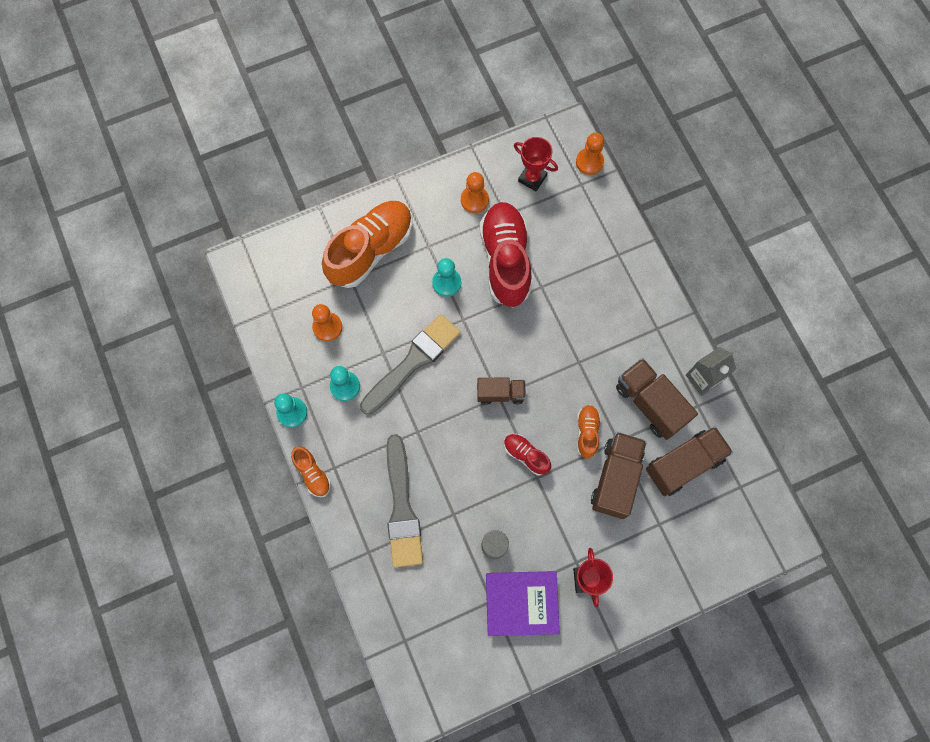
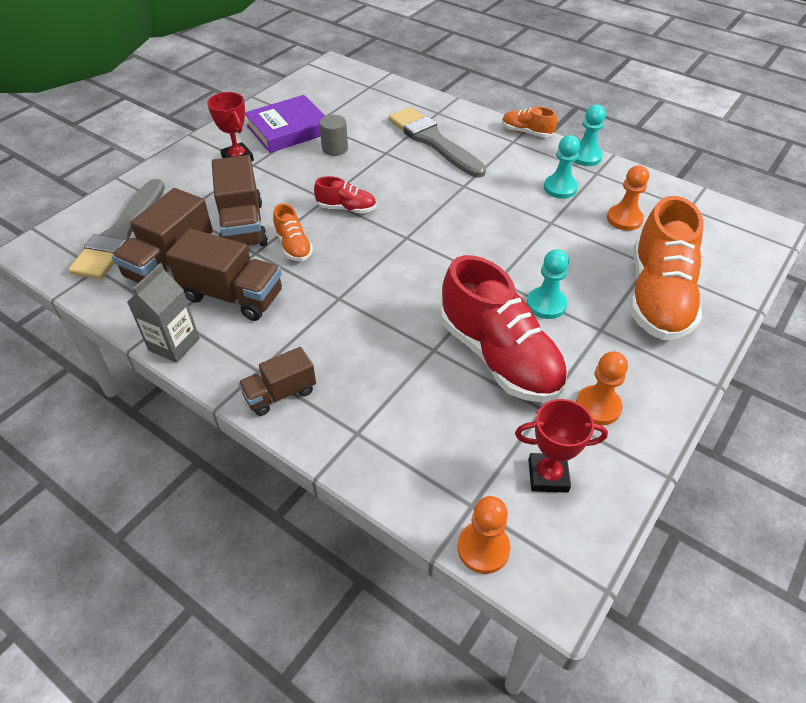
camera: 150 degrees right, 25 degrees down
grey brush [360,314,461,415] -> grey brush moved to [68,179,165,280]
brown truck [477,377,526,405] -> brown truck moved to [238,347,316,416]

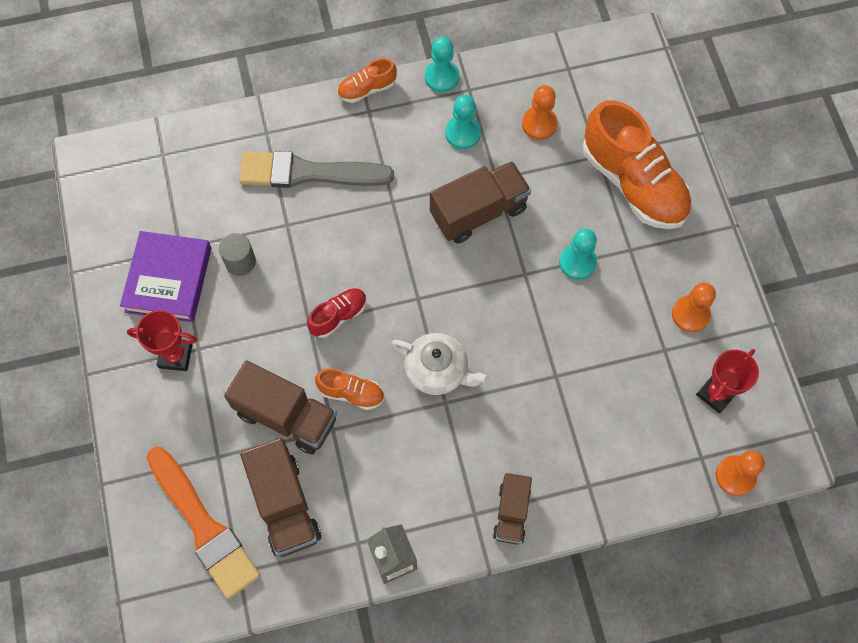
camera: 50 degrees left, 20 degrees up
grey brush [68,179,165,280] -> orange brush [147,447,260,599]
brown truck [166,229,282,321] -> brown truck moved to [430,161,531,244]
red shoe [441,255,568,403] -> none
none -> white teapot [391,333,489,395]

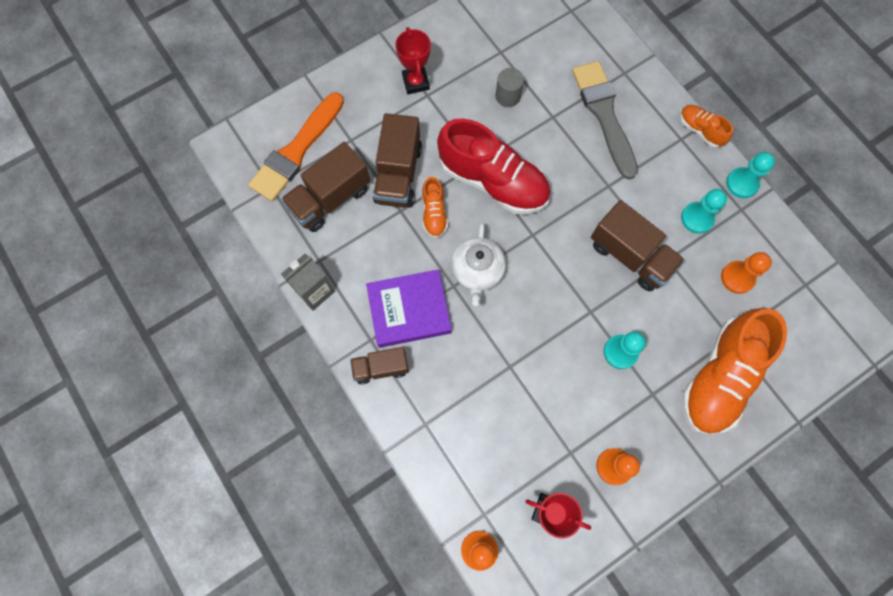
camera: 70 degrees right, 5 degrees up
purple book [120,231,212,322] -> purple book moved to [366,269,451,348]
red shoe [307,288,367,338] -> red shoe [437,118,550,214], size x2.13

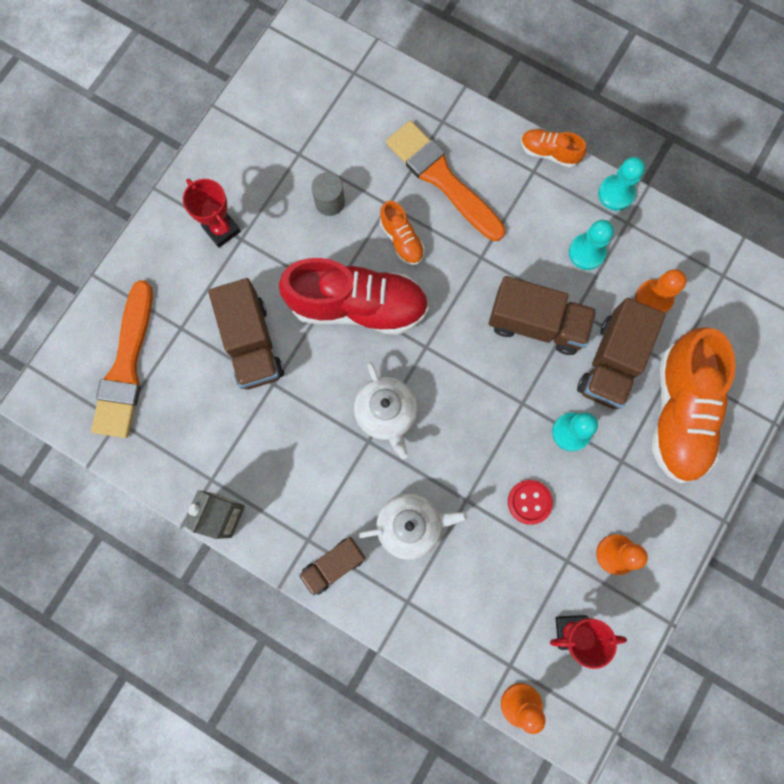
camera: 25 degrees left, 5 degrees up
brown truck [281,142,370,232] -> brown truck moved to [577,298,666,409]
purple book [366,269,451,348] -> none
orange shoe [422,177,448,238] -> orange shoe moved to [380,201,425,265]
grey brush [572,61,638,180] -> orange brush [386,121,505,241]
none -> white teapot [358,494,467,560]
none -> red button [508,480,553,525]

